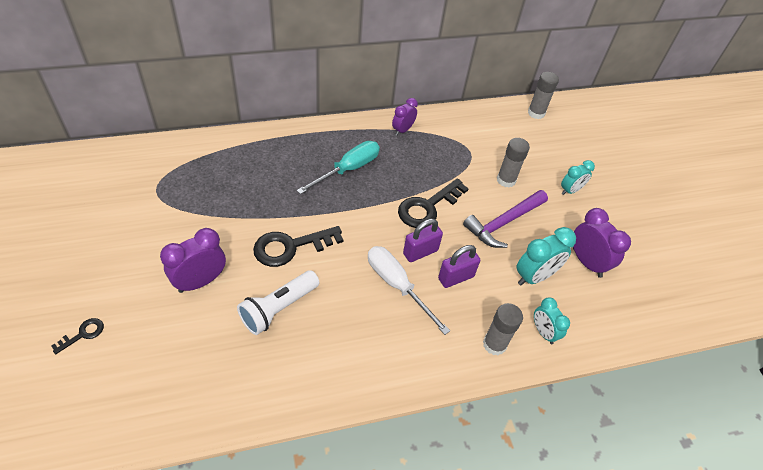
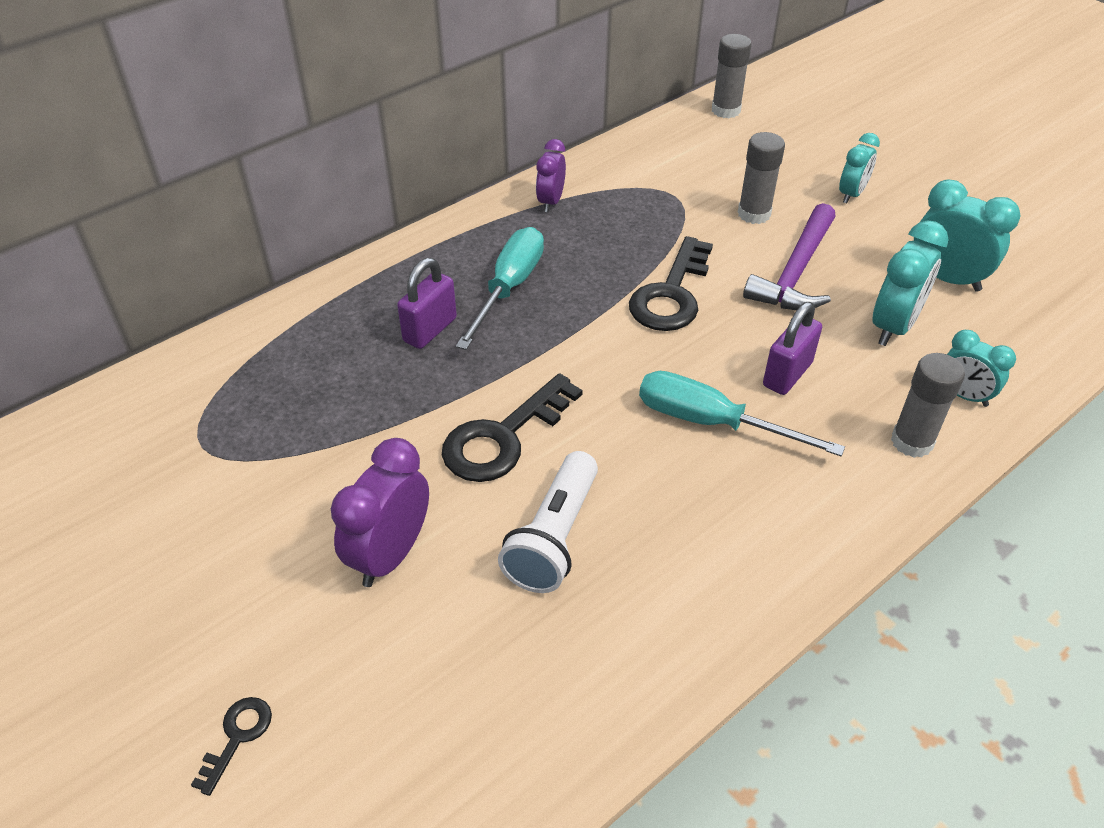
camera: 20 degrees left, 5 degrees down
white screwdriver [368,246,450,335] -> turquoise screwdriver [639,371,845,456]
purple padlock [403,219,443,262] -> purple padlock moved to [397,258,457,349]
purple clock [573,208,631,278] -> turquoise clock [914,180,1020,292]

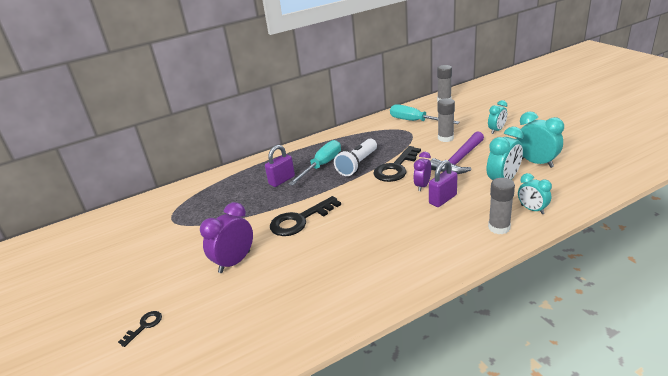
camera: 15 degrees right, 15 degrees down
white flashlight [498,451,598,593] -> white flashlight moved to [334,139,377,176]
purple clock [536,139,566,212] -> purple clock moved to [413,152,431,191]
turquoise screwdriver [639,371,845,456] -> turquoise screwdriver moved to [390,104,460,124]

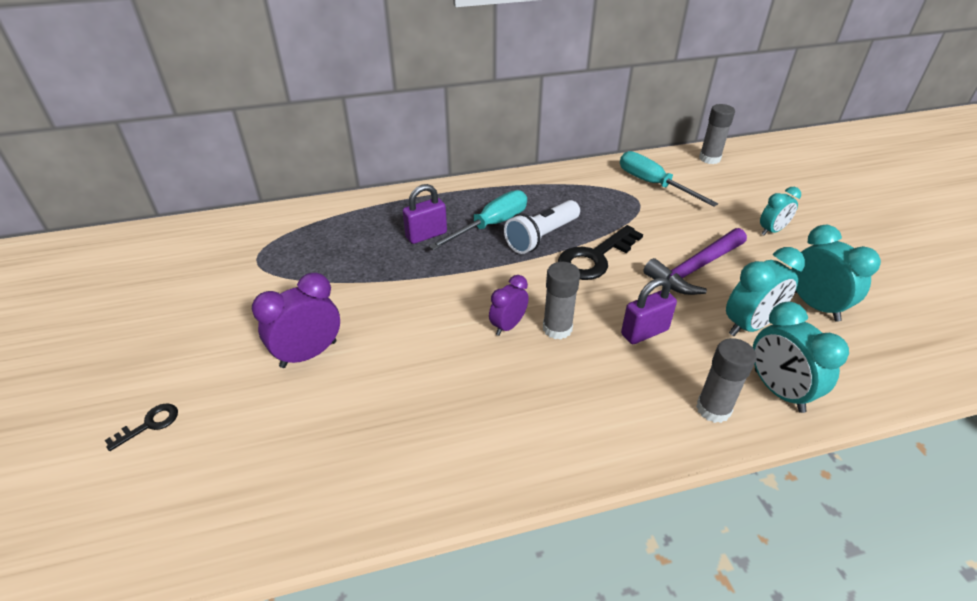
camera: 10 degrees right, 10 degrees up
black key [270,196,341,236] -> none
purple clock [413,152,431,191] -> purple clock moved to [489,275,529,336]
grey glue stick [438,98,455,142] -> grey glue stick moved to [543,262,580,339]
turquoise clock [518,173,552,214] -> turquoise clock [753,302,849,413], size x1.56

